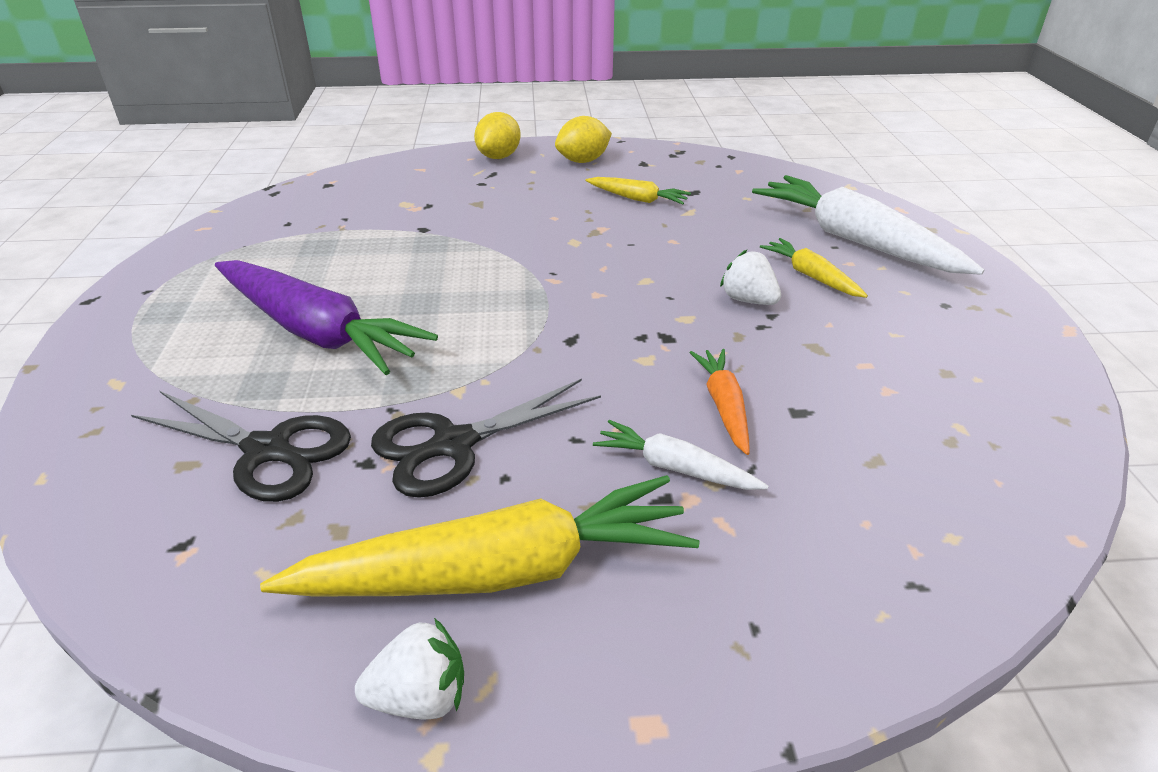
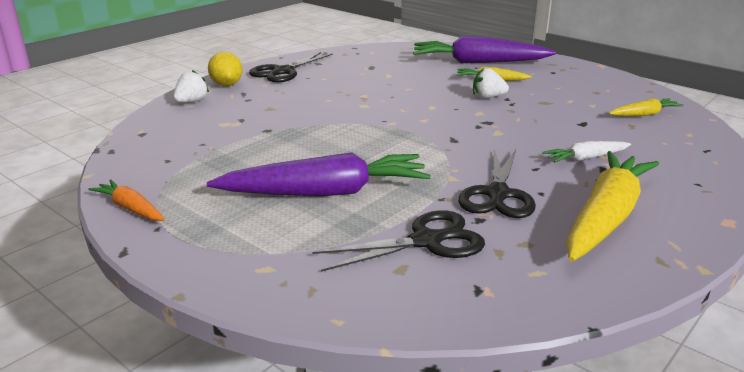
camera: 45 degrees left, 10 degrees down
white strawberry [355,618,464,720] -> white strawberry moved to [173,70,209,103]
yellow lemon [555,116,612,163] -> black scissors [249,52,333,82]
yellow carrot [586,177,691,204] -> yellow carrot moved to [609,98,684,116]
orange carrot [689,349,750,455] -> orange carrot moved to [88,180,165,221]
white carrot [752,175,984,275] -> purple carrot [413,36,556,63]

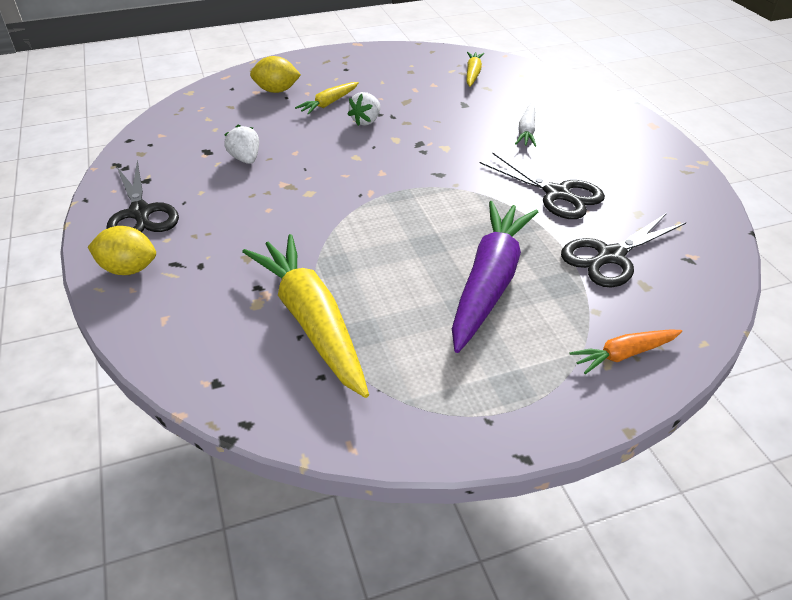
camera: 60 degrees left, 15 degrees up
orange carrot [88,180,165,221] -> orange carrot moved to [569,330,682,374]
white strawberry [173,70,209,103] -> white strawberry moved to [224,124,259,164]
black scissors [313,210,485,272] -> black scissors turned 135 degrees counterclockwise [561,213,686,287]
purple carrot [413,36,556,63] -> yellow lemon [250,56,301,93]
yellow carrot [566,151,659,262] -> yellow carrot moved to [242,234,369,398]

